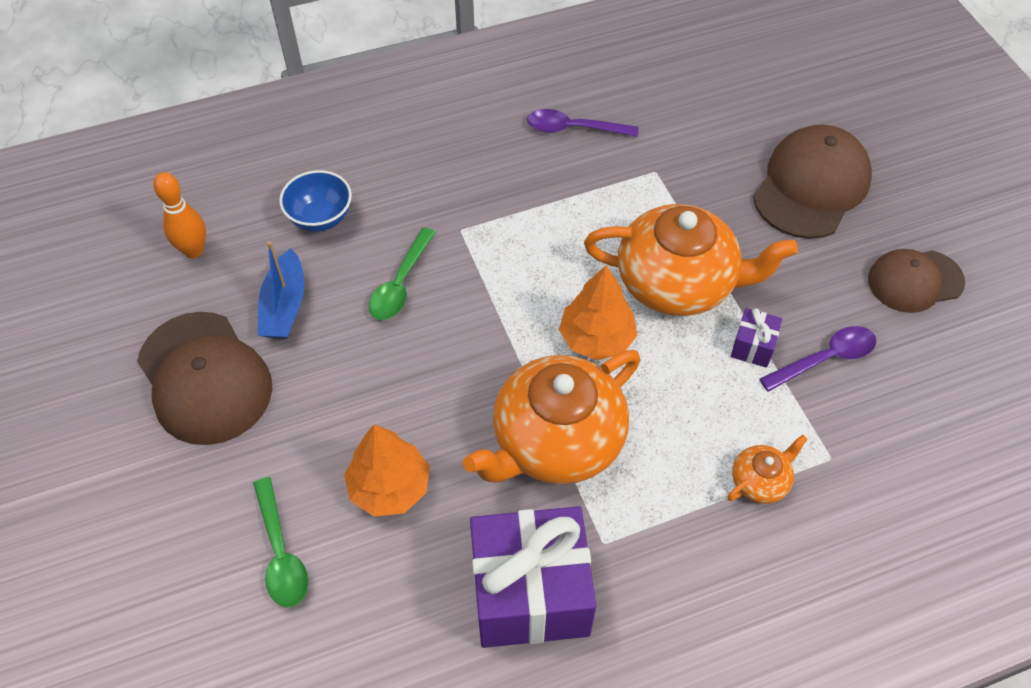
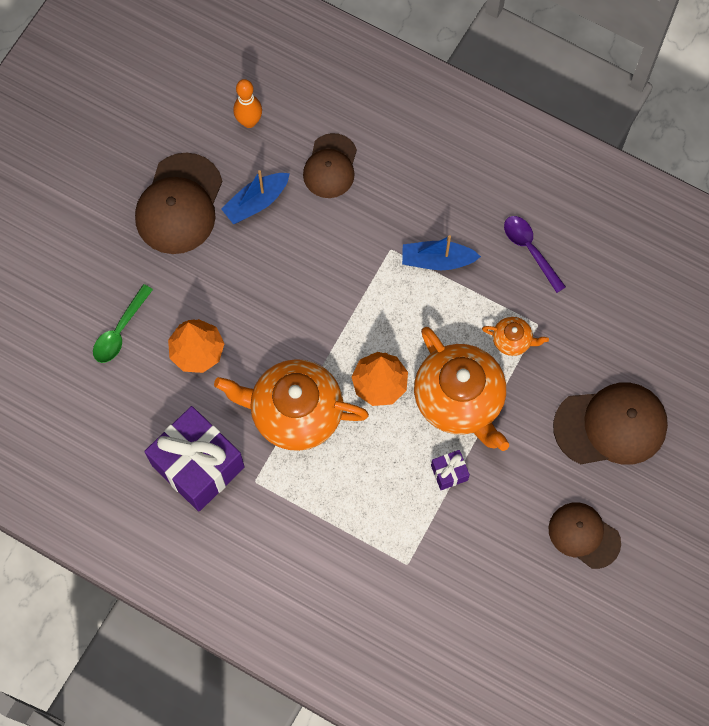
camera: 50 degrees right, 15 degrees up
blue bowl [279,170,352,232] -> brown cap [303,133,357,198]
green spoon [369,227,436,320] -> none
orange teapot [727,435,808,504] -> orange teapot moved to [482,317,549,356]
purple spoon [760,326,876,392] -> none
none -> blue boat [402,235,481,270]

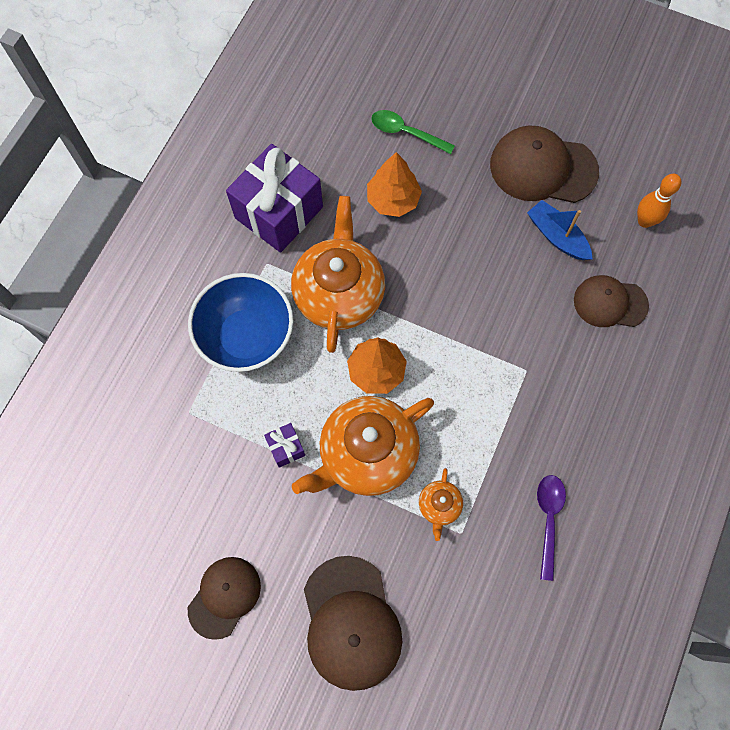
camera: 85 degrees right, 0 degrees up
blue boat [402,235,481,270] -> none
purple spoon [504,216,566,293] -> purple spoon turned 45 degrees counterclockwise [537,475,566,581]
none -> blue bowl [188,273,293,372]

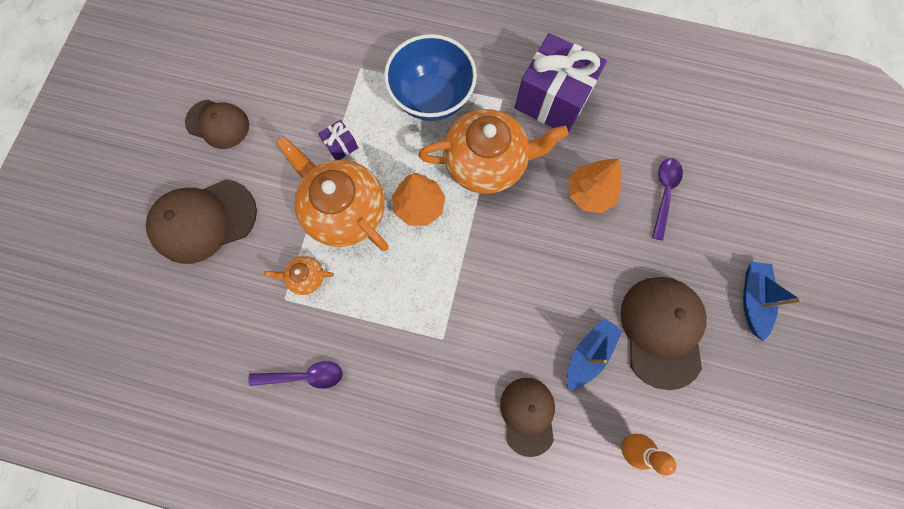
camera: 80 degrees right, 5 degrees up
green spoon [371,110,455,154] -> purple spoon [652,158,683,241]
none -> blue boat [743,262,802,341]

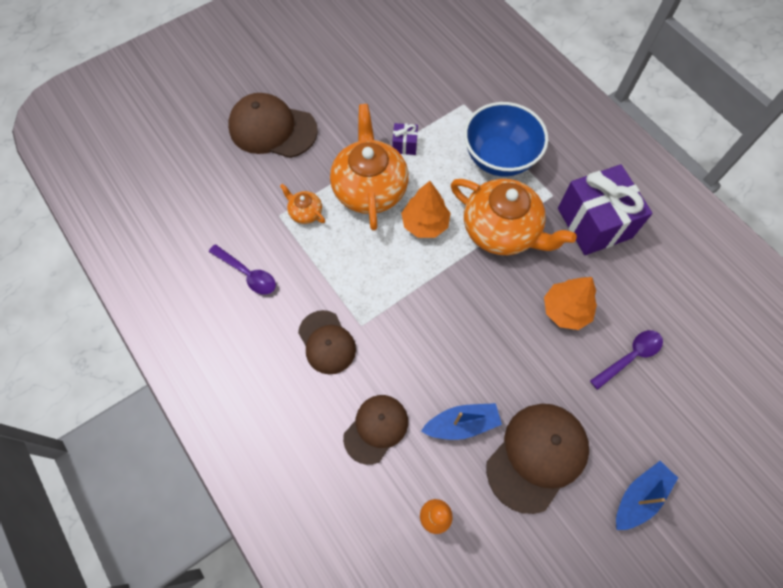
camera: 40 degrees right, 10 degrees down
brown cap [185,99,249,149] -> brown cap moved to [298,310,356,375]

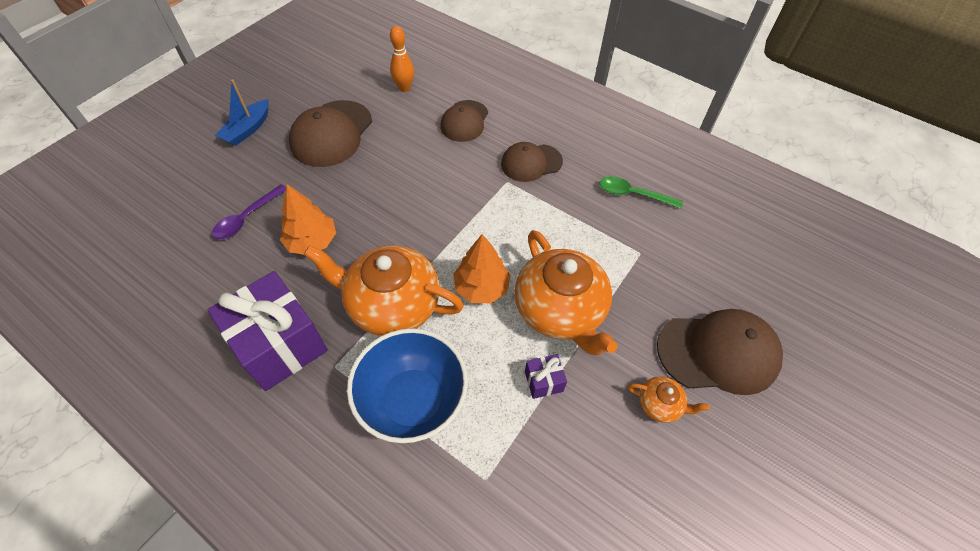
camera: 160 degrees right, 10 degrees down
purple spoon [209,244,276,295] -> green spoon [600,176,683,209]
orange teapot [280,183,325,224] -> orange teapot moved to [628,376,710,423]
brown cap [298,310,356,375] -> brown cap turned 60 degrees counterclockwise [501,142,563,182]
blue boat [421,403,502,440] -> none

